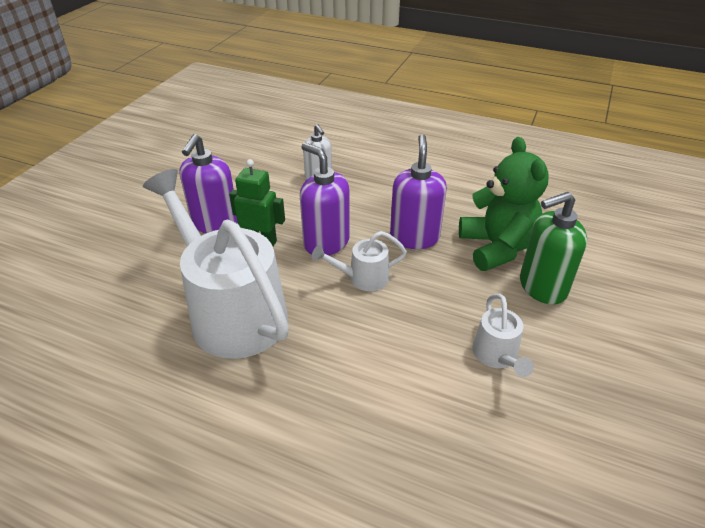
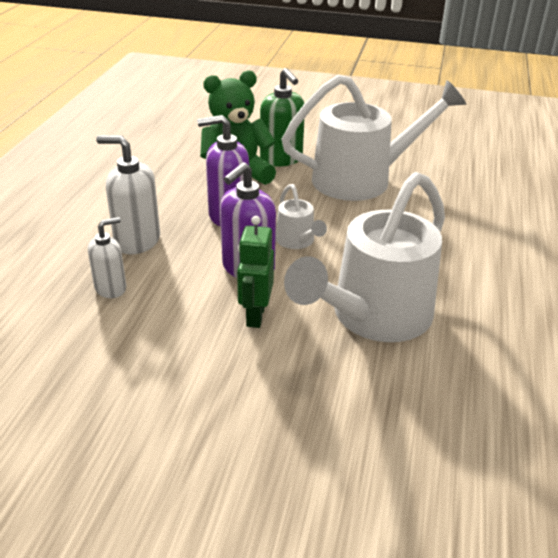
camera: 100 degrees left, 5 degrees down
purple soap dispenser [180,134,238,233] -> none
white watering can [472,294,534,377] -> white watering can [282,75,466,201], size x2.23
none -> white soap dispenser [96,136,160,254]

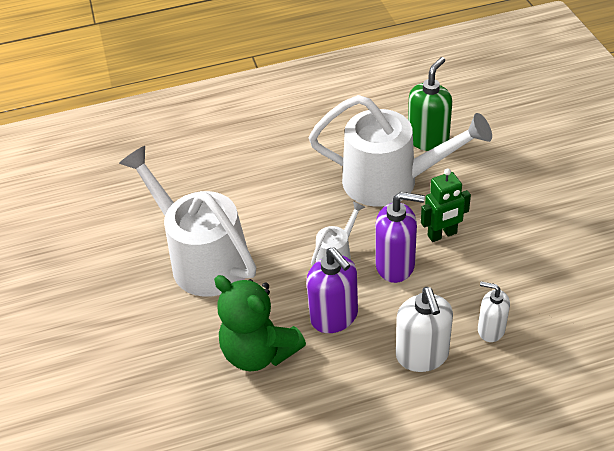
camera: 115 degrees left, 10 degrees up
green soap dispenser [260,68,305,167] -> green soap dispenser moved to [408,57,452,151]

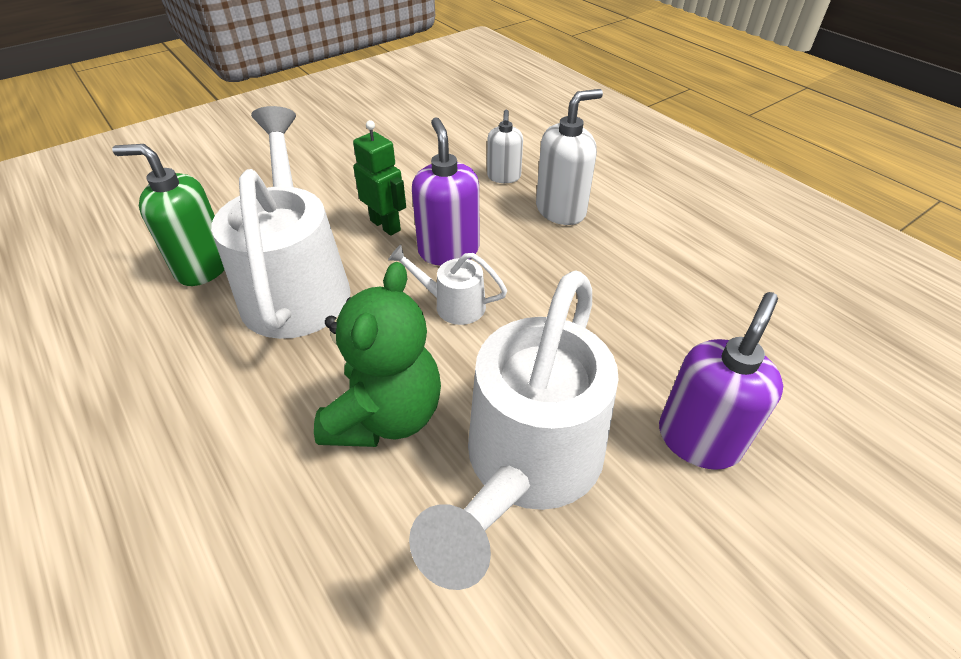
camera: 115 degrees left, 0 degrees up
green teddy bear [214,275,306,371] -> green teddy bear moved to [314,262,441,447]
purple soap dispenser [306,247,358,333] -> purple soap dispenser moved to [659,292,783,470]

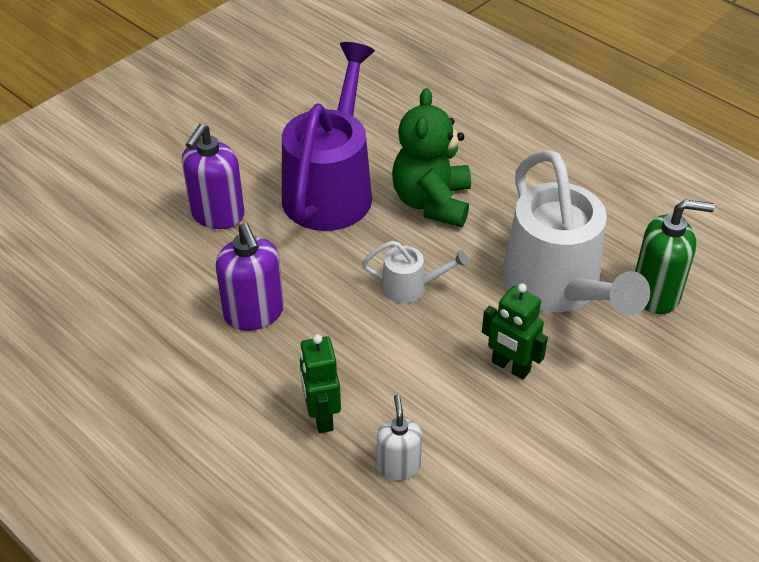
camera: 170 degrees right, 0 degrees up
white watering can [409,270,619,590] -> purple watering can [282,42,375,231]
purple soap dispenser [412,117,479,266] -> purple soap dispenser moved to [216,223,284,331]
white soap dispenser [536,89,603,225] -> green robot [300,334,341,433]

